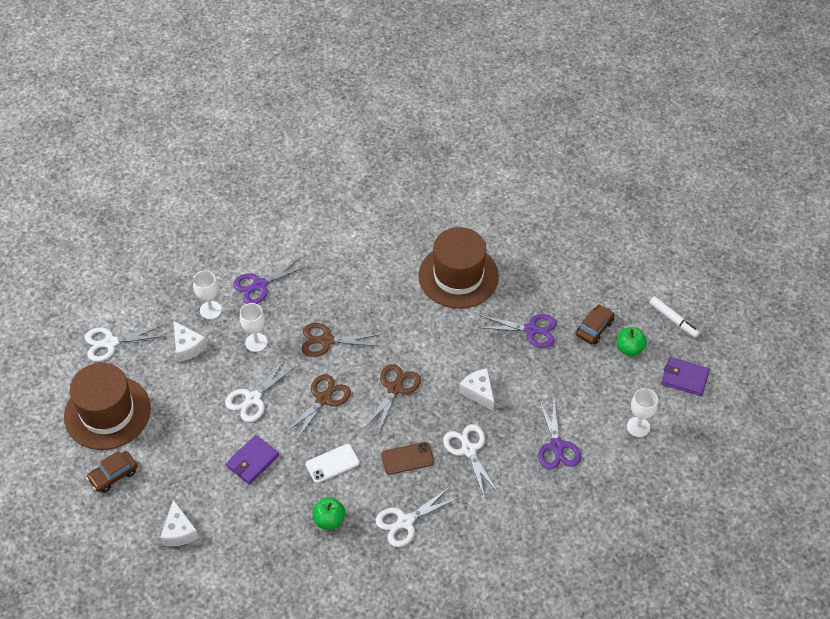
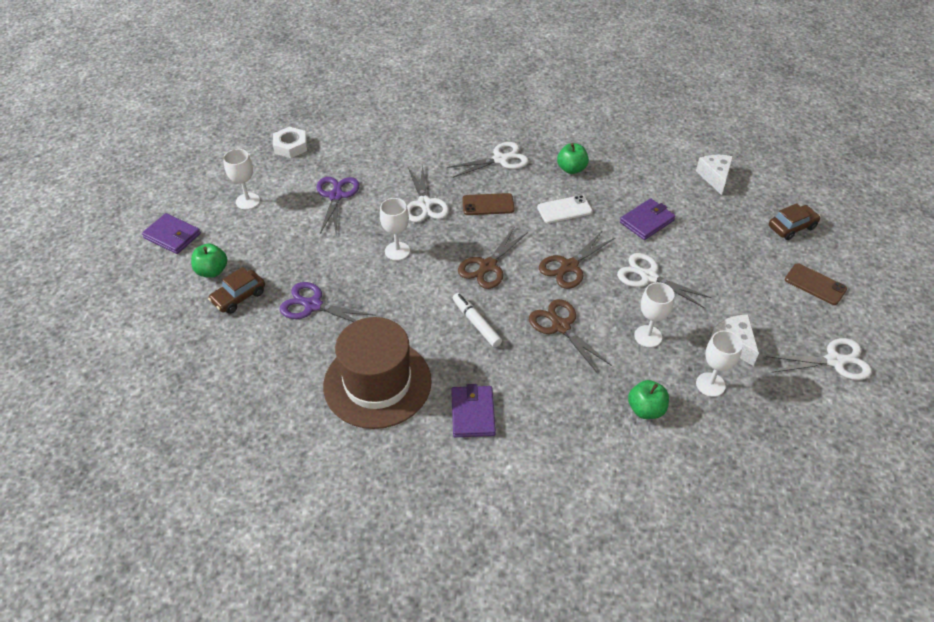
camera: 170 degrees left, 5 degrees down
brown hat [64,363,151,450] -> brown phone [785,263,847,305]
white scissors [225,358,296,422] -> white scissors turned 105 degrees counterclockwise [617,253,711,308]
purple scissors [233,257,309,304] -> green apple [628,380,669,419]
brown scissors [302,323,381,357] -> brown scissors turned 135 degrees counterclockwise [529,299,612,374]
white cheese [459,368,494,411] -> white goblet [380,198,410,261]
white marker [649,296,700,338] -> white marker moved to [453,293,502,347]
none -> white nut [273,126,307,158]
none -> purple wallet [451,384,496,437]

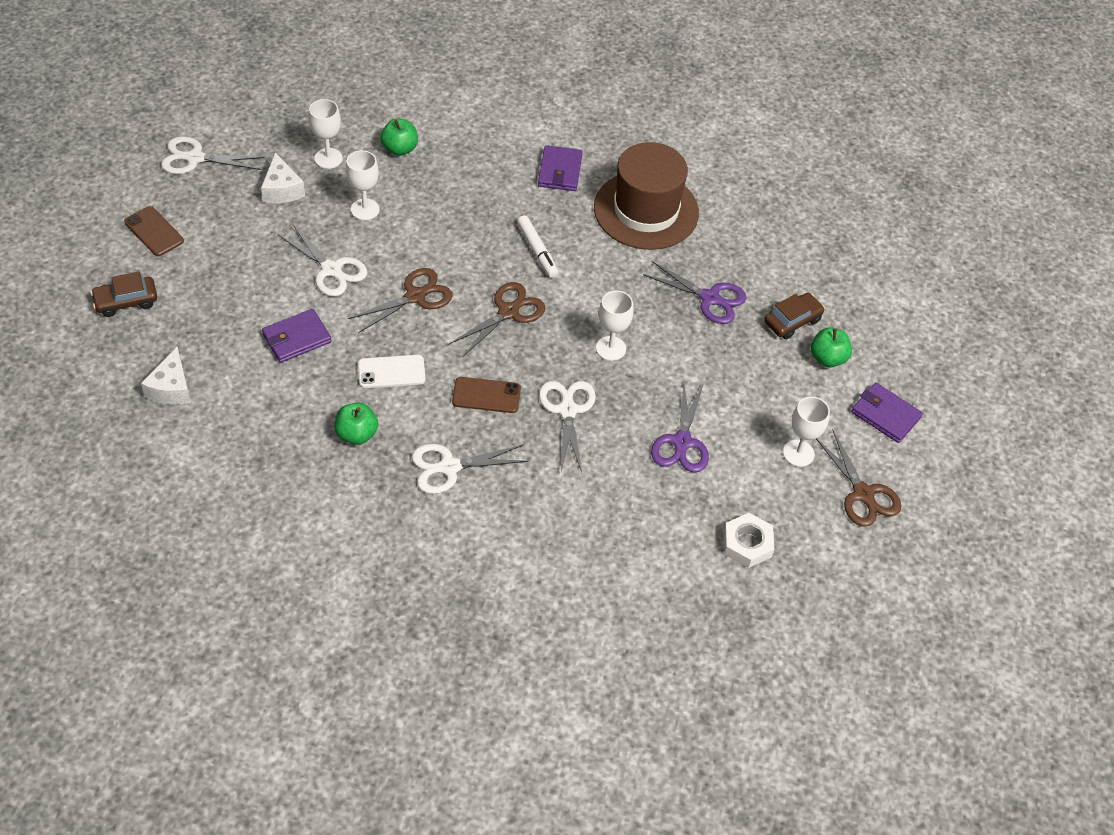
camera: 175 degrees left, 5 degrees up
brown scissors [529,299,612,374] -> brown scissors moved to [816,430,902,527]

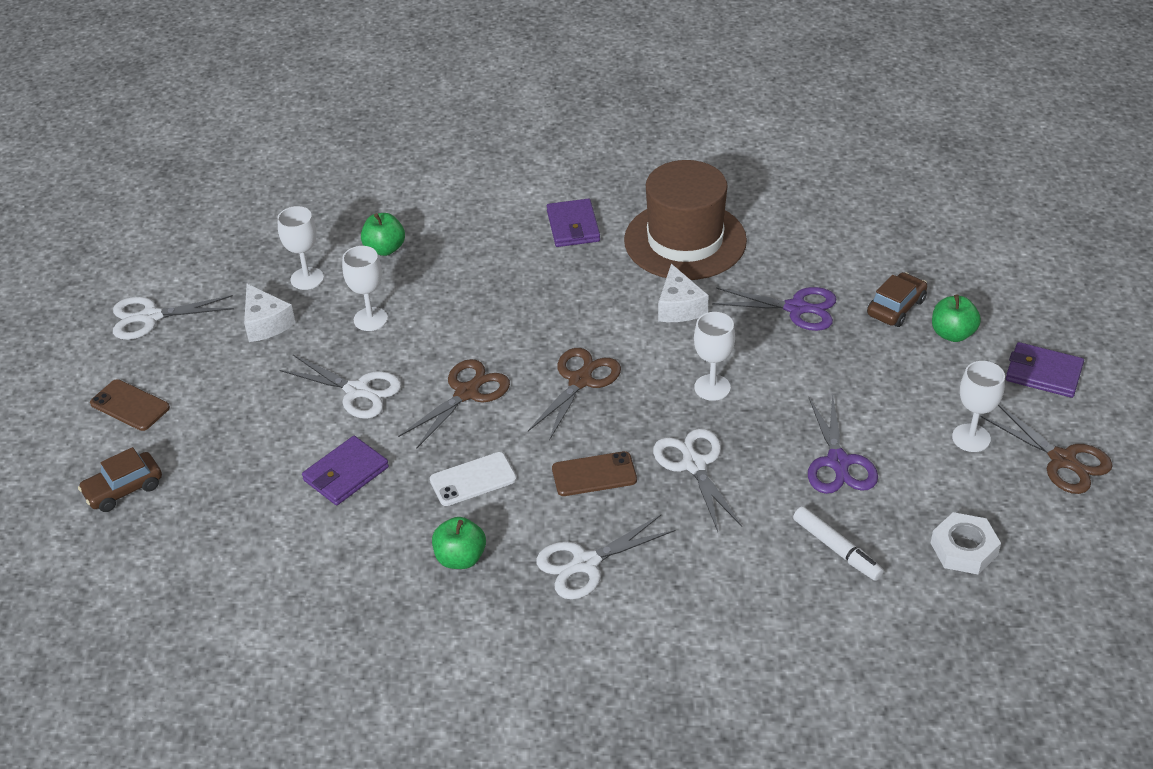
camera: 10 degrees left, 10 degrees down
white cheese [141,347,191,405] -> white cheese moved to [658,264,709,322]
white marker [517,215,558,278] -> white marker moved to [793,506,884,581]

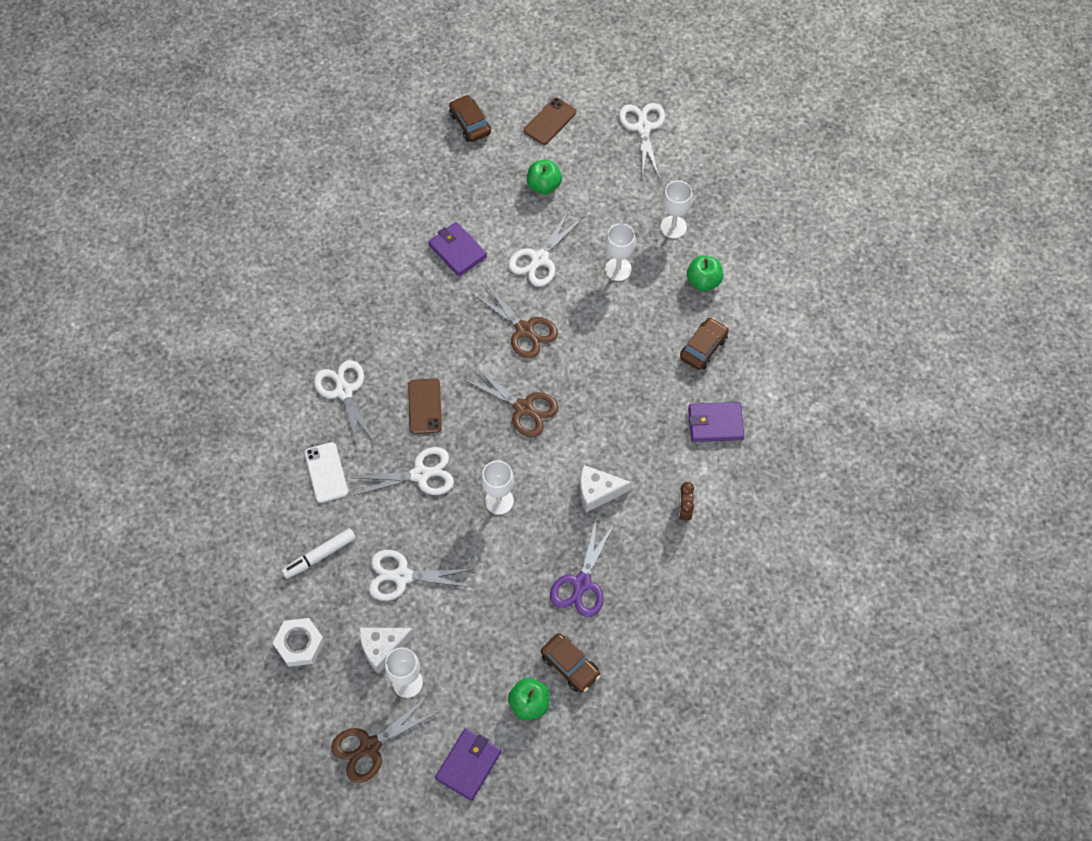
camera: 95 degrees right, 20 degrees up
white cheese [244,284,296,342] -> white cheese moved to [360,628,415,674]
white phone [430,452,517,506] -> white phone moved to [305,442,348,503]
green apple [432,517,486,569] -> green apple moved to [527,160,562,194]
brown hat [624,160,747,280] -> brown clock [678,482,694,522]
purple scissors [808,393,878,494] -> white scissors [369,550,474,601]
none -> brown car [680,317,729,370]

